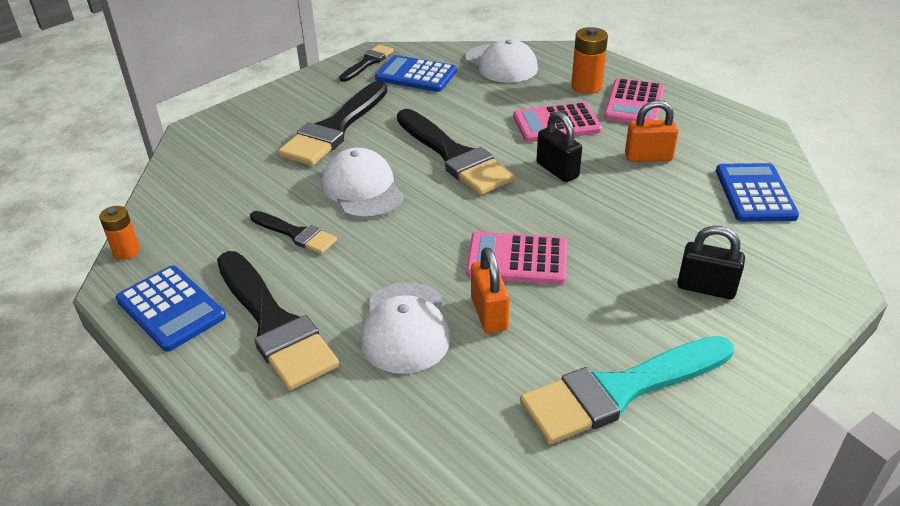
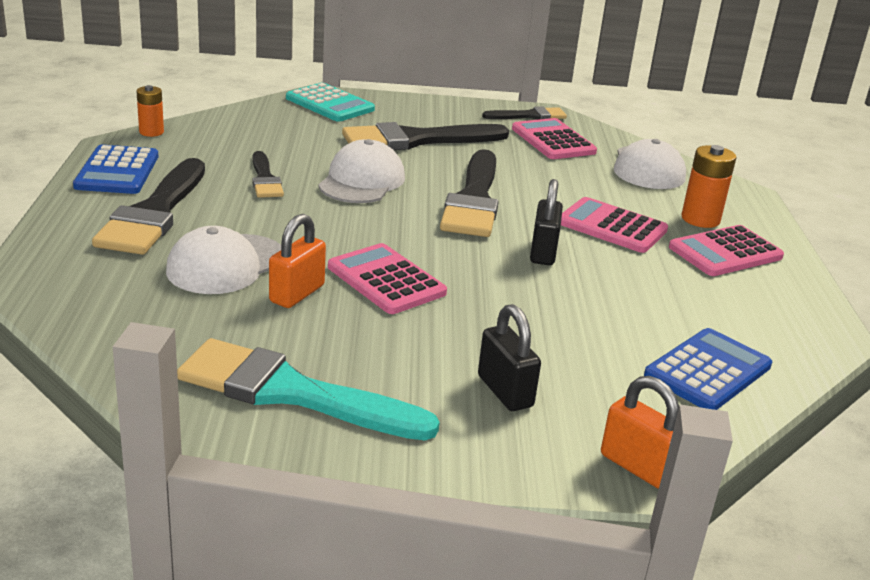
camera: 40 degrees right, 10 degrees down
blue calculator [375,55,457,92] -> pink calculator [512,118,597,159]
orange padlock [625,100,679,162] -> orange padlock moved to [601,376,679,489]
none -> turquoise calculator [286,83,375,122]

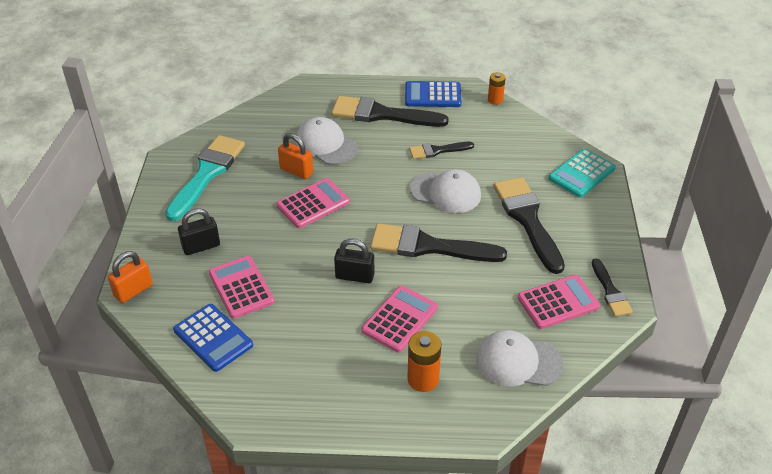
camera: 95 degrees right, 15 degrees up
pink calculator [669,225,784,276] -> pink calculator moved to [209,256,275,319]

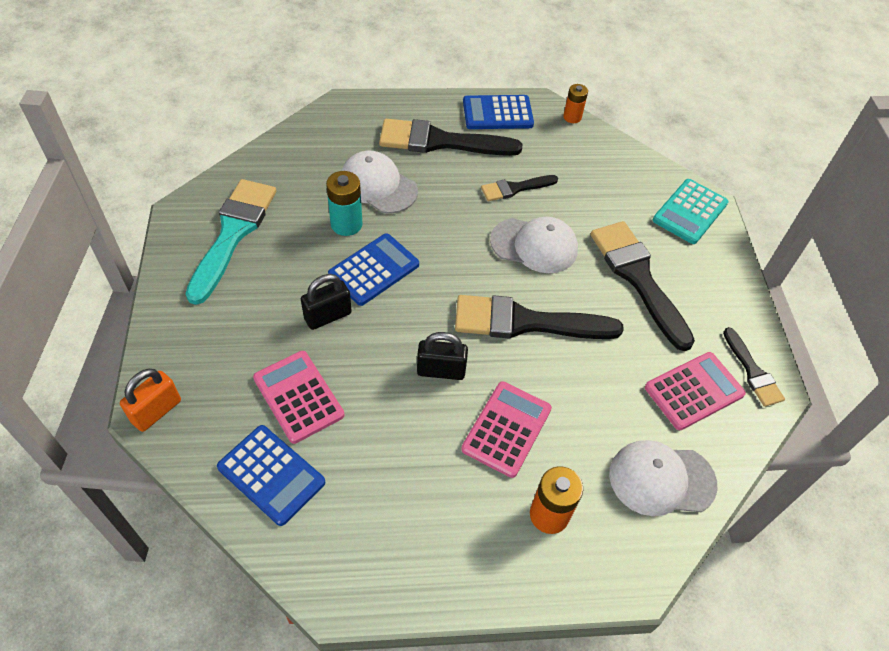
camera: 10 degrees left, 10 degrees up
black padlock [178,208,220,255] -> black padlock moved to [301,274,352,330]
pink calculator [276,178,350,228] -> blue calculator [328,233,419,306]
orange padlock [278,133,313,179] -> turquoise battery [326,171,363,236]

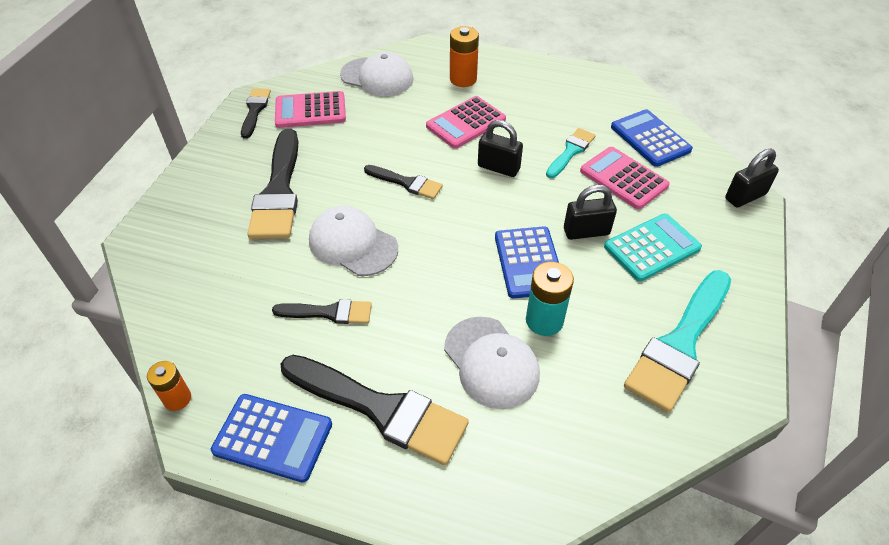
camera: 155 degrees left, 5 degrees down
orange padlock [120,369,181,432] -> black padlock [725,149,779,207]
pink calculator [253,351,344,444] -> pink calculator turned 150 degrees clockwise [580,147,670,209]
blue calculator [328,233,419,306] -> blue calculator turned 75 degrees counterclockwise [495,227,559,298]
black brush [455,295,624,339] -> black brush [364,165,443,199], size x0.54
turquoise calculator [653,179,729,244] -> turquoise calculator moved to [604,213,702,282]
none -> turquoise brush [546,128,596,178]

